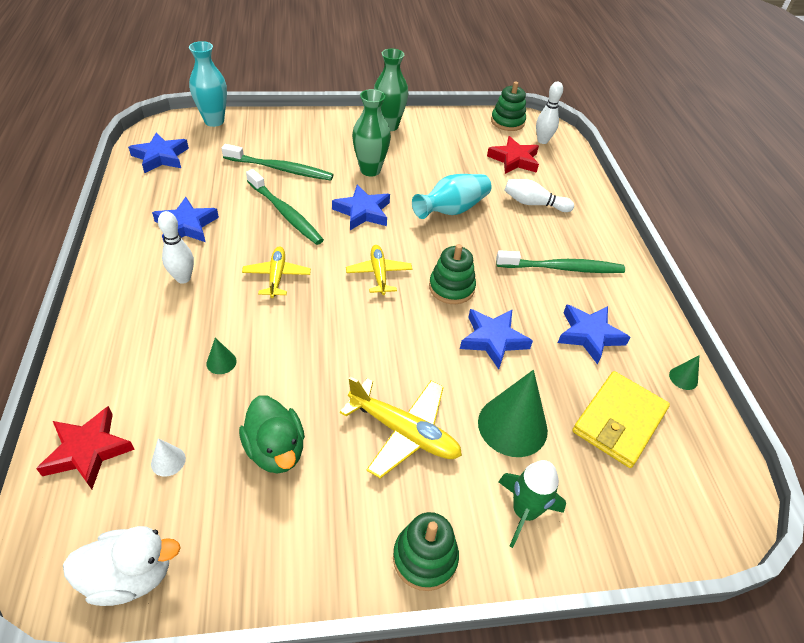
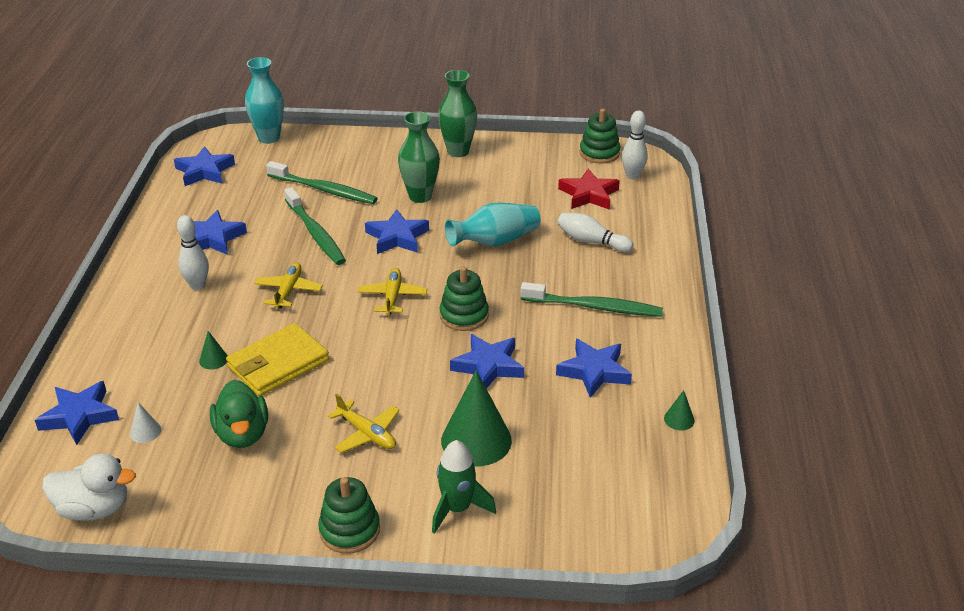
camera: 15 degrees right, 10 degrees down
red star [36,406,135,489] -> blue star [35,381,119,445]
yellow plane [340,376,462,479] -> yellow plane [328,394,400,453], size x0.66
yellow wallet [572,371,670,468] -> yellow wallet moved to [226,323,329,396]

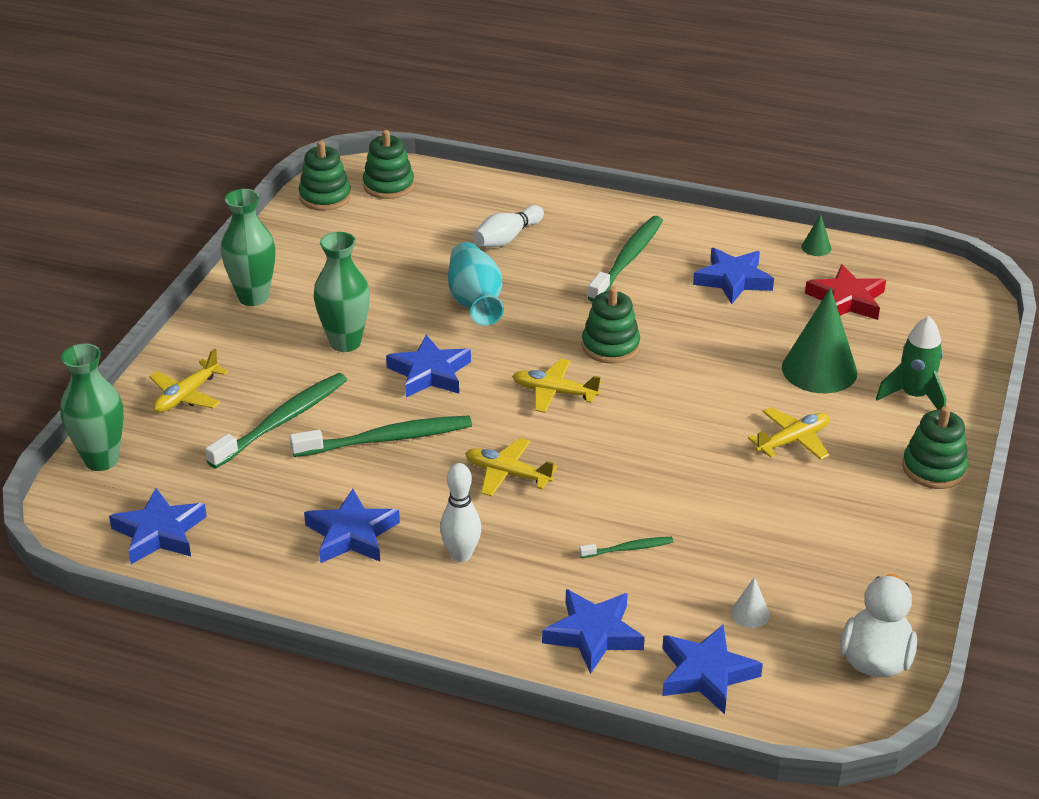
camera: 75 degrees left, 0 degrees up
green cone [199,331,227,369] -> green toothbrush [579,537,673,558]
green duck [210,380,268,448] -> none
yellow wallet [226,323,329,396] -> none
turquoise vase [245,57,284,144] -> green vase [60,343,124,471]
blue star [450,334,524,389] -> blue star moved to [542,589,645,674]
red star [558,168,620,210] -> red star moved to [805,264,886,320]
white bowling pin [622,110,648,180] -> green stacking toy [363,130,414,199]
none -> yellow plane [149,349,228,413]

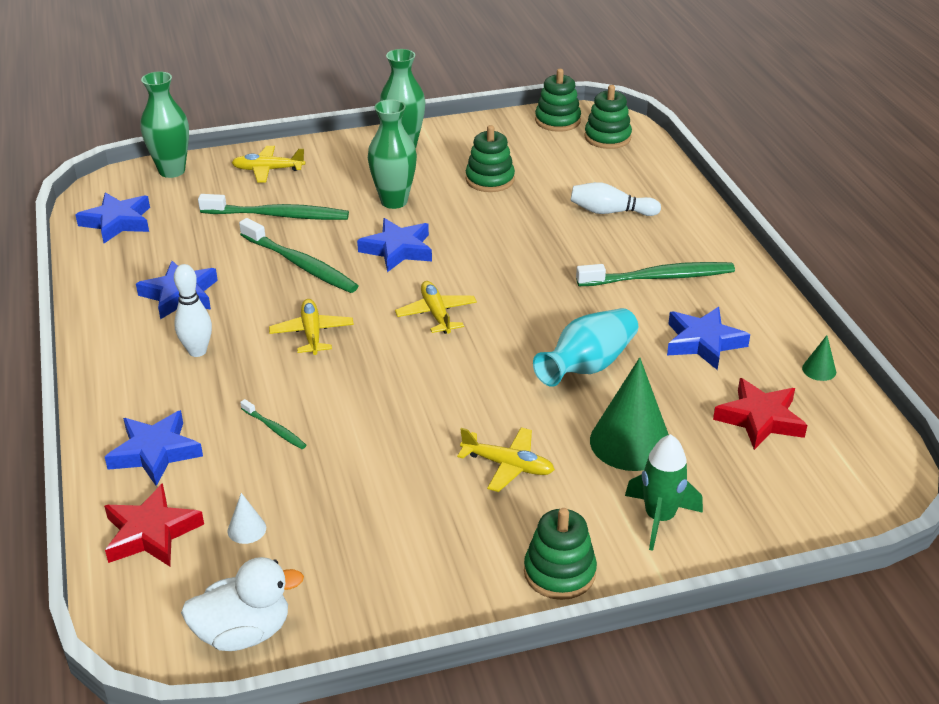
camera: 55 degrees right, 0 degrees up
turquoise vase [448,242,504,326] -> turquoise vase moved to [533,308,638,387]
green stacking toy [582,286,640,363] -> green stacking toy moved to [466,125,515,192]
blue star [662,625,763,714] -> red star [104,483,204,566]

